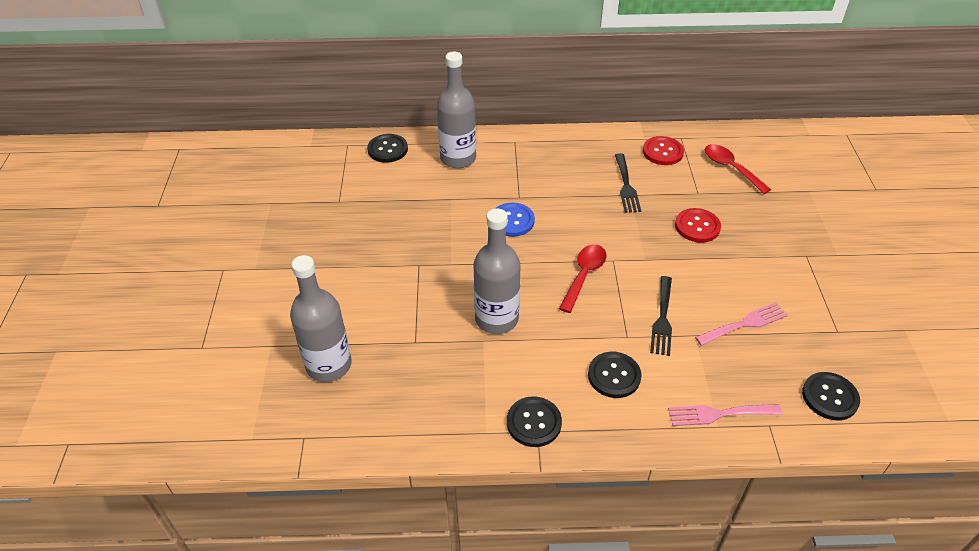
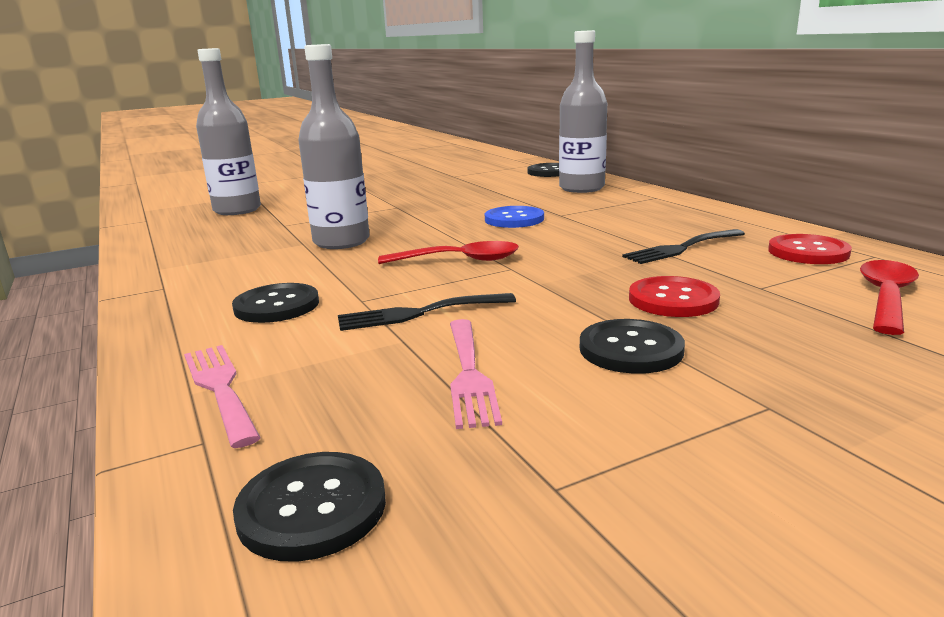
camera: 65 degrees right, 25 degrees down
black button [507,396,562,447] -> black button moved to [580,319,685,374]
pink fork [695,302,788,346] -> pink fork turned 45 degrees clockwise [450,319,502,429]

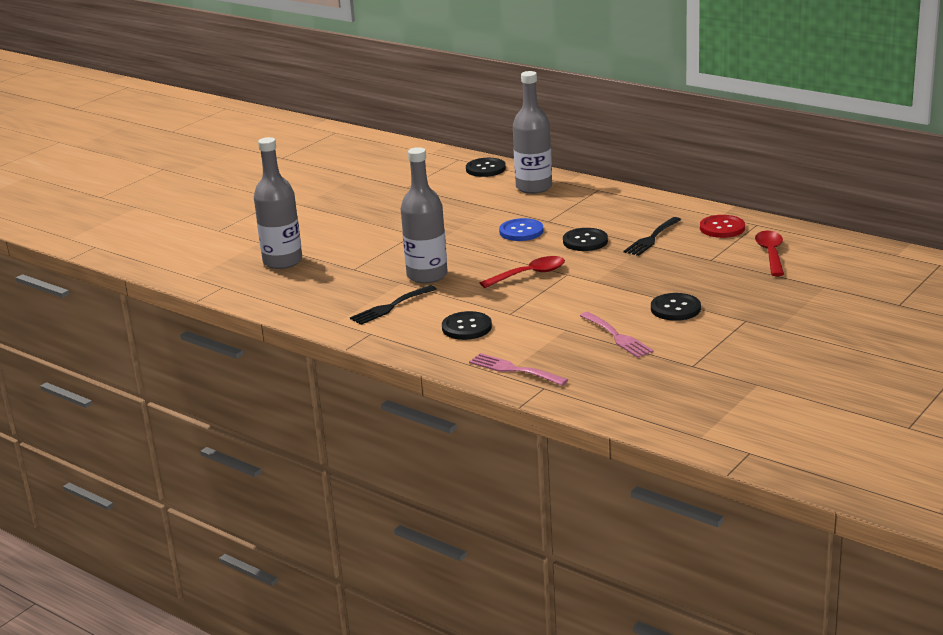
camera: 25 degrees left, 5 degrees up
black button [233,452,386,562] -> black button moved to [563,228,608,251]
black fork [338,293,516,331] -> black fork moved to [350,285,436,325]
red button [629,276,720,317] -> none

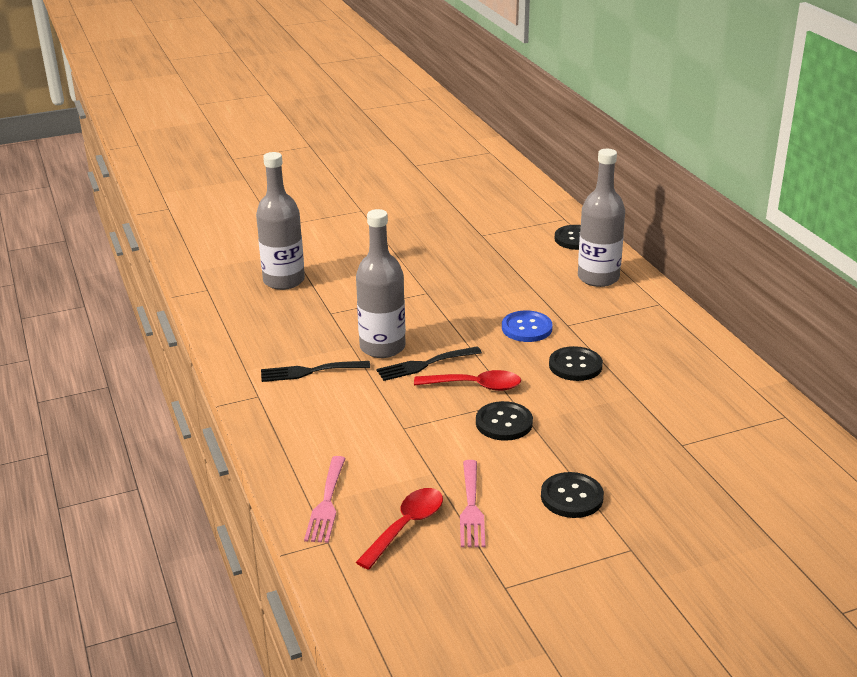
camera: 30 degrees right, 5 degrees up
black button [442,311,492,340] -> black button moved to [476,401,533,441]
pink fork [469,353,568,386] -> pink fork turned 150 degrees counterclockwise [304,456,346,543]
black fork [623,217,681,256] -> black fork moved to [376,347,482,381]
red button [700,215,745,238] -> none
red spoon [755,231,784,276] -> red spoon moved to [356,488,443,570]

